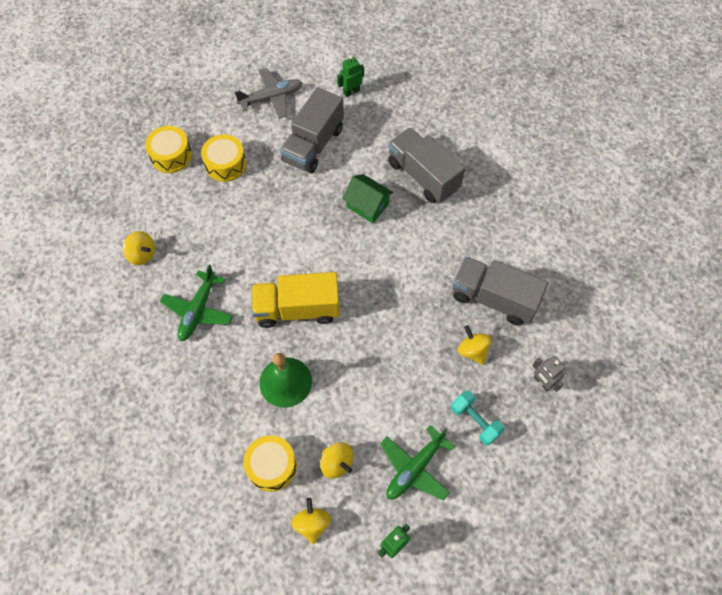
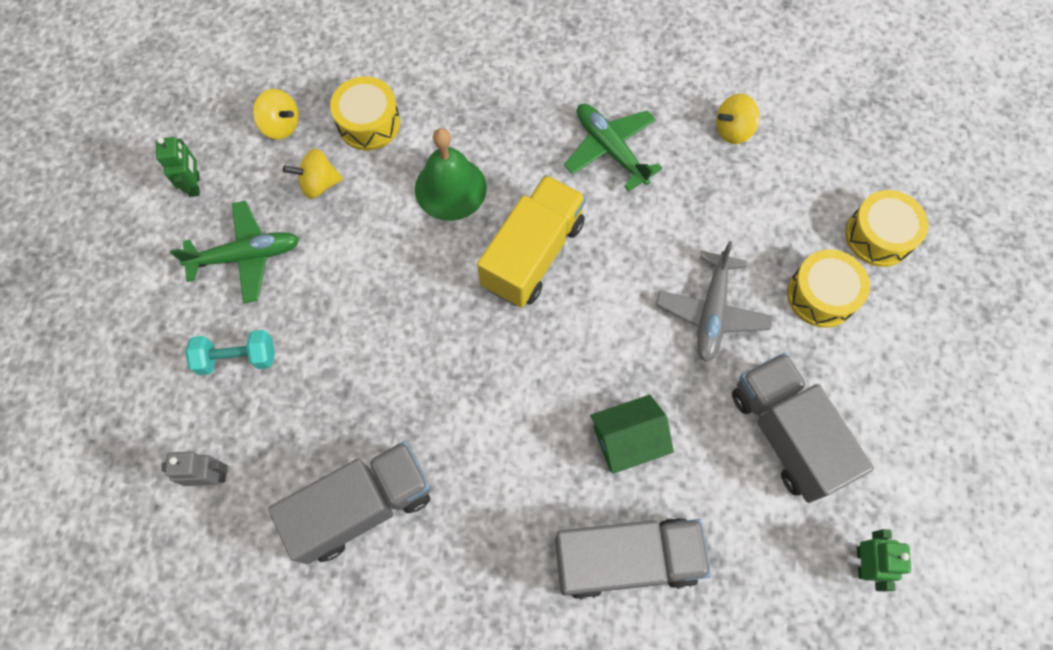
camera: 125 degrees right, 5 degrees up
grey plane [235,68,302,119] -> grey plane moved to [656,241,773,362]
green plane [380,425,455,500] -> green plane turned 90 degrees clockwise [170,201,299,304]
yellow spinning top [458,325,492,365] -> none

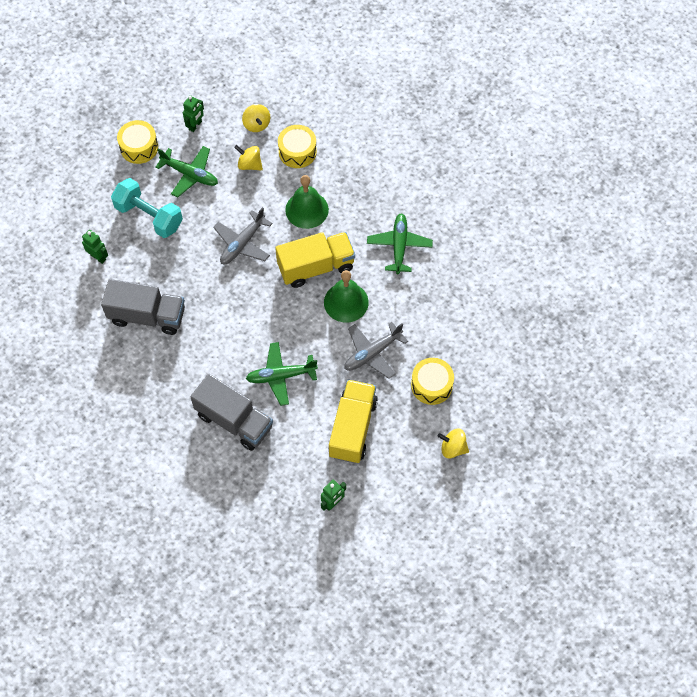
camera: 40 degrees right, 5 degrees down
grey robot [161,451,228,486] -> green robot [82,230,108,264]
turquoise dumbbell [185,330,275,375] -> turquoise dumbbell [111,178,183,238], size x1.59
green house [590,395,674,474] -> green plane [246,342,318,406]
yellow spinning top [716,94,760,144] -> yellow spinning top moved to [438,429,469,458]
grey truck [732,353,874,503] -> yellow truck [328,379,378,463]
yellow drum [845,190,928,267] -> yellow drum moved to [117,120,158,164]
none -> grey plane [213,207,273,264]
none -> green bell [324,270,369,322]

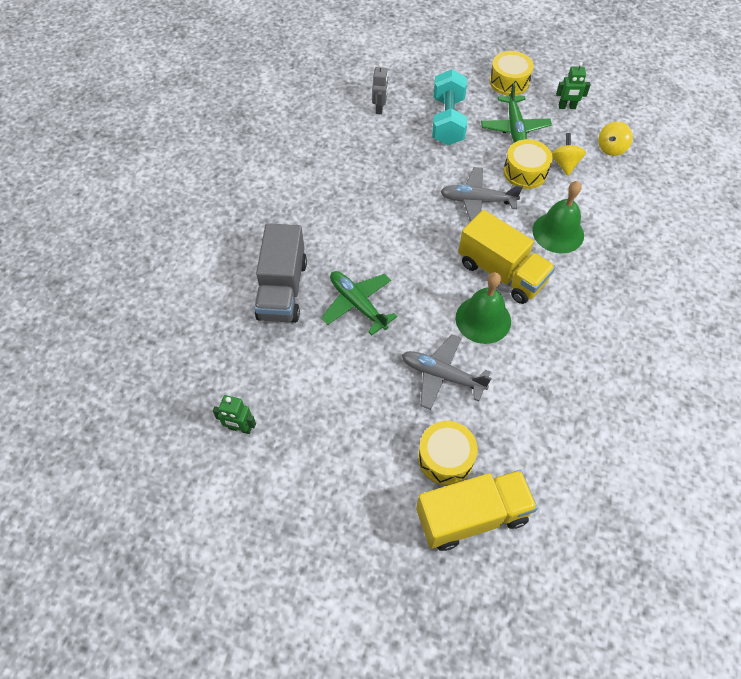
camera: 60 degrees right, 5 degrees down
green robot [82,230,108,264] -> grey robot [372,63,388,114]
grey truck [101,279,185,335] -> none
yellow drum [278,125,317,168] -> yellow drum moved to [503,139,553,189]
yellow truck [328,379,378,463] -> yellow truck moved to [416,470,538,551]
green plane [367,213,433,274] -> none
yellow spinning top [438,429,469,458] -> none

